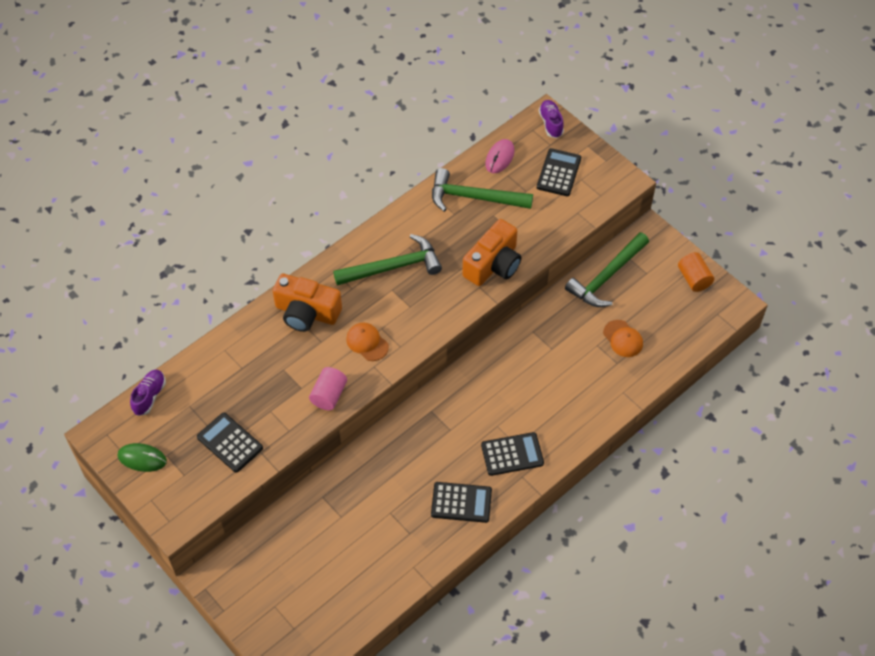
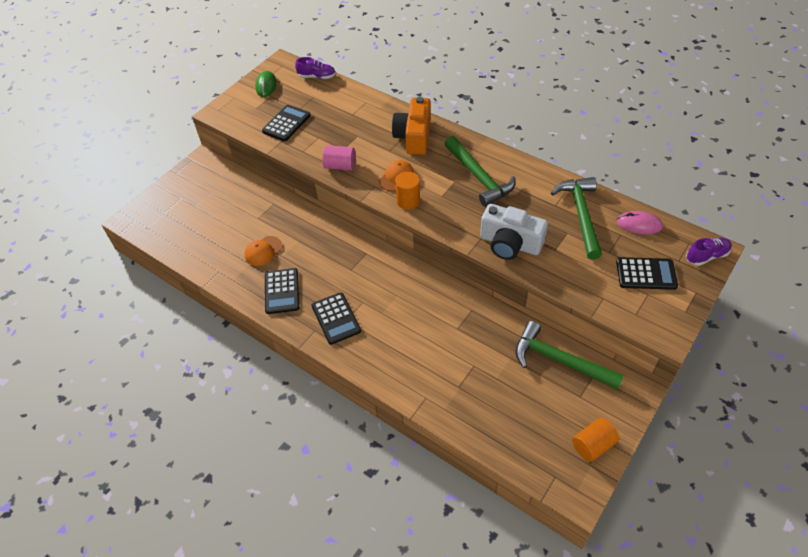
camera: 80 degrees right, 5 degrees down
orange camera [462,219,521,286] -> white camera [480,204,548,260]
orange cap [603,320,643,357] -> orange cap moved to [245,236,282,266]
none -> orange cylinder [395,172,420,210]

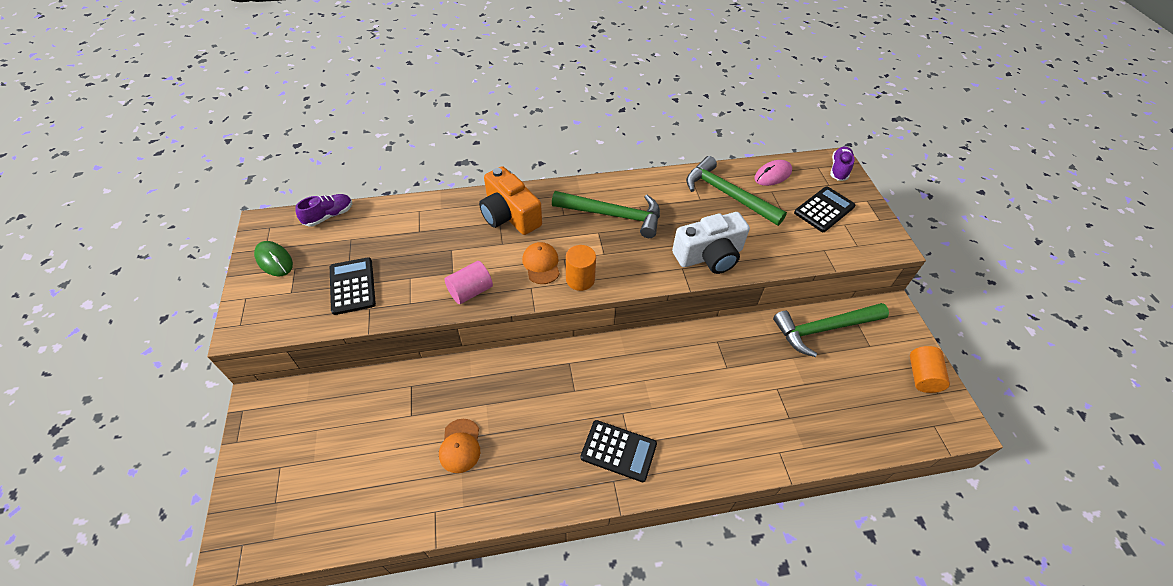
camera: 50 degrees left, 0 degrees up
black calculator [265,268,300,314] -> none

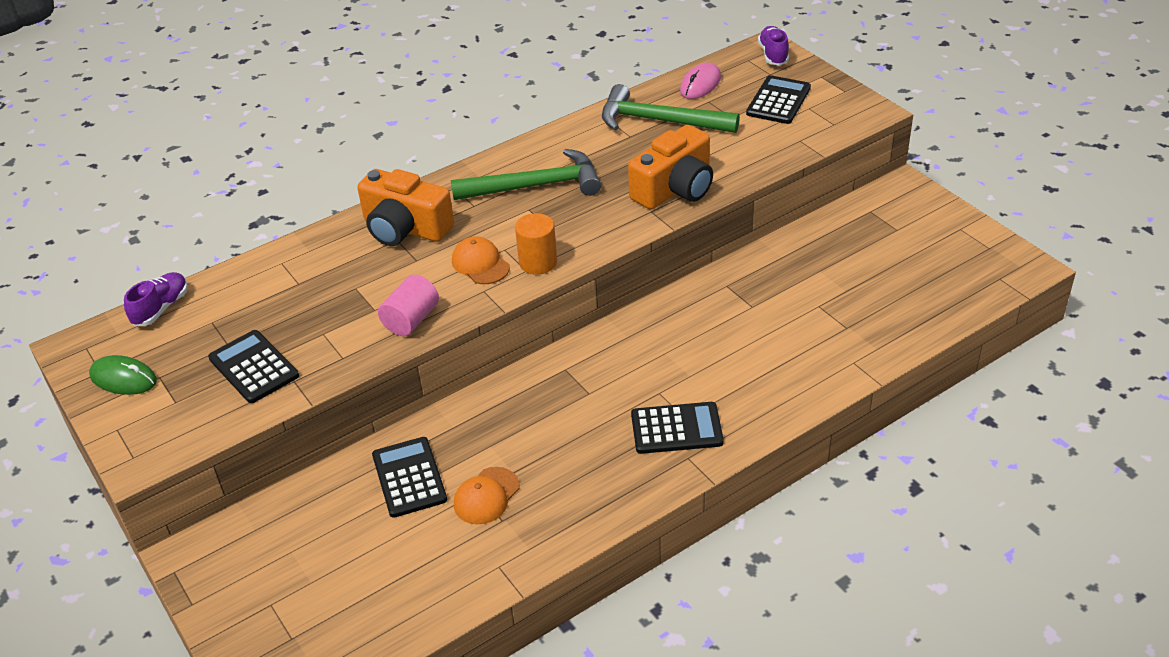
camera: 20 degrees left, 10 degrees down
orange cap [439,419,480,473] -> orange cap turned 60 degrees clockwise [454,467,520,524]
white camera [672,212,750,274] -> orange camera [628,125,713,210]
green hammer [773,303,889,357] -> none
orange cylinder [910,346,950,393] -> none
none -> black calculator [372,437,447,518]

